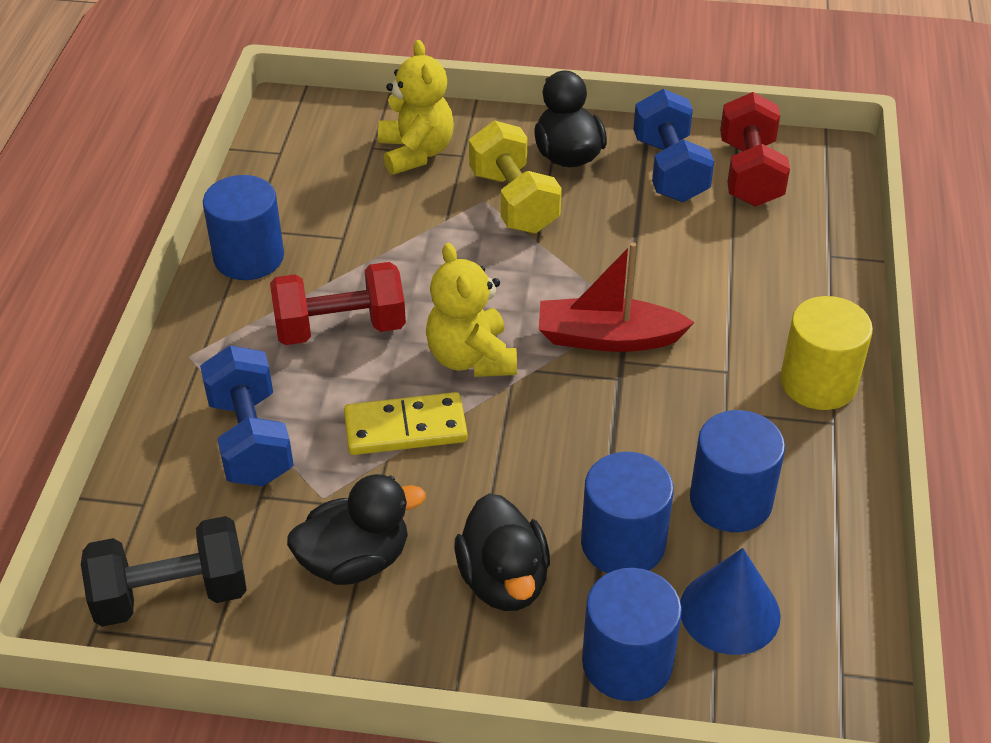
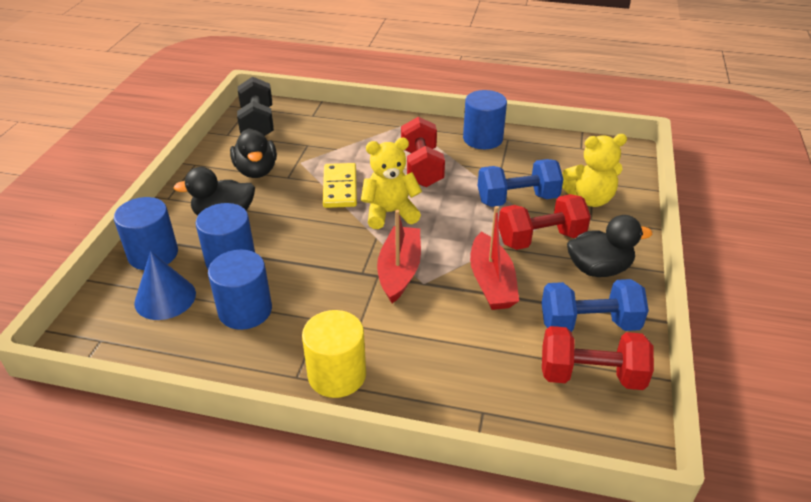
camera: 95 degrees right, 5 degrees down
blue dumbbell [200,345,294,486] -> blue dumbbell moved to [478,159,563,207]
yellow dumbbell [469,121,562,233] -> red dumbbell [498,194,591,250]
none -> red boat [470,206,519,310]

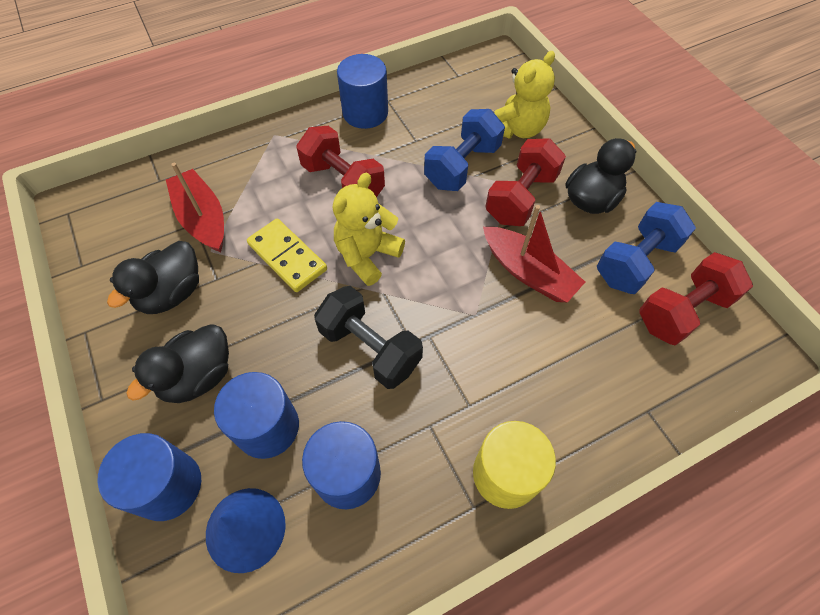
camera: 40 degrees left, 20 degrees up
black duck [230,128,277,178] -> black duck turned 90 degrees clockwise [107,241,199,314]
black dumbbell [237,77,274,136] -> black dumbbell moved to [314,286,423,389]
red boat [377,210,421,303] -> red boat moved to [166,163,224,252]

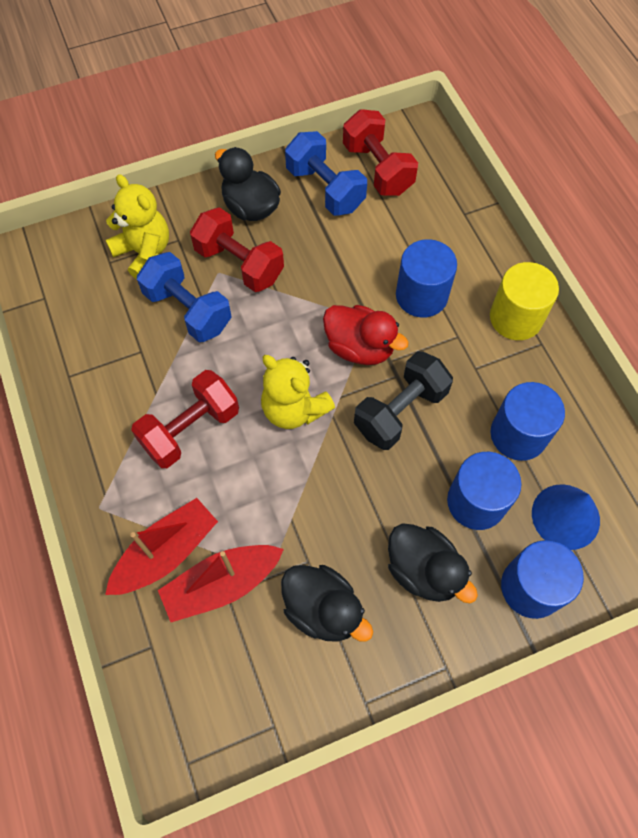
camera: 85 degrees left, 5 degrees up
yellow domino [247,219,327,292] -> none
blue cylinder [337,54,388,129] -> blue cylinder moved to [396,239,457,318]
red boat [483,205,585,302] -> red boat moved to [105,498,218,595]
none -> red duck [323,305,409,365]

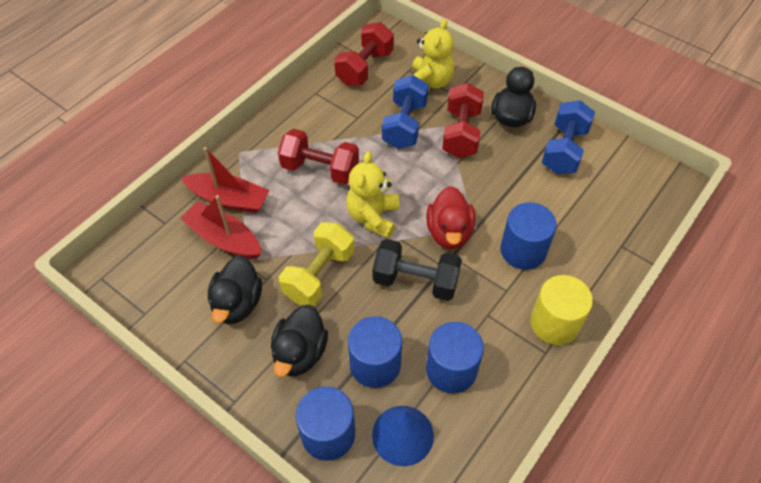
camera: 60 degrees right, 10 degrees down
red dumbbell [343,109,418,196] -> red dumbbell moved to [334,22,394,86]
none -> yellow dumbbell [279,222,355,307]

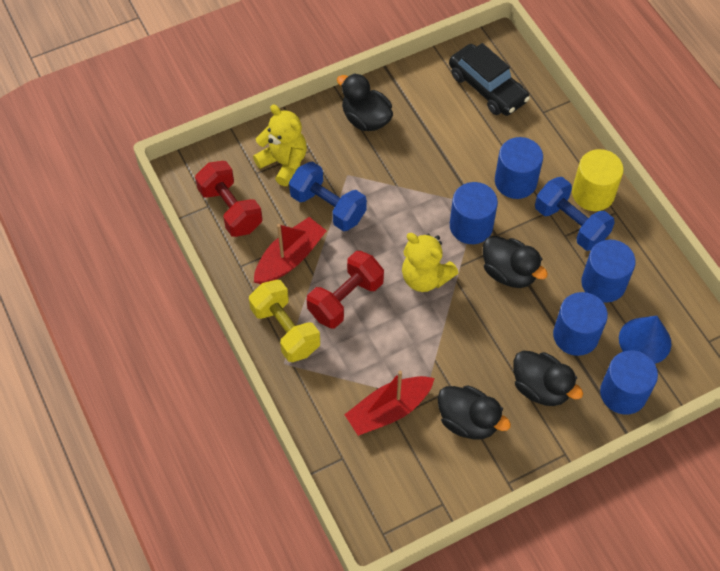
camera: 65 degrees left, 5 degrees up
red boat [181,147,269,213] -> red boat moved to [254,217,327,284]
yellow dumbbell [279,222,355,307] -> yellow dumbbell moved to [249,280,320,362]
black dumbbell [372,239,462,301] -> black duck [483,236,548,288]
red duck [426,186,475,249] -> blue cylinder [450,182,498,244]
red dumbbell [442,83,484,158] -> none
blue dumbbell [542,100,595,174] -> blue dumbbell moved to [535,177,615,251]
none -> black car [449,43,530,116]

